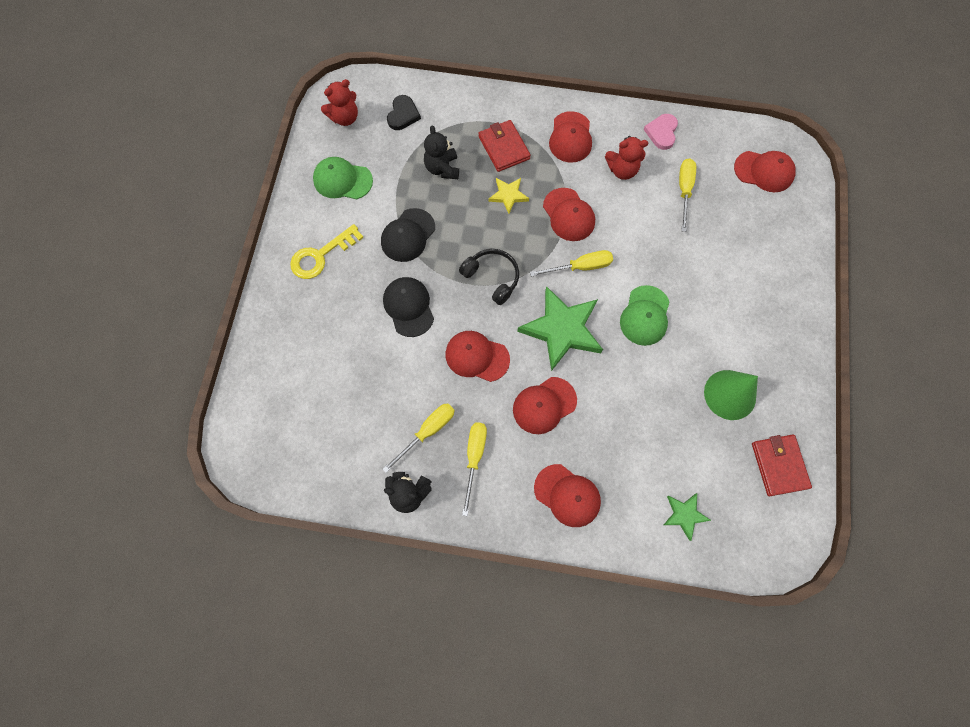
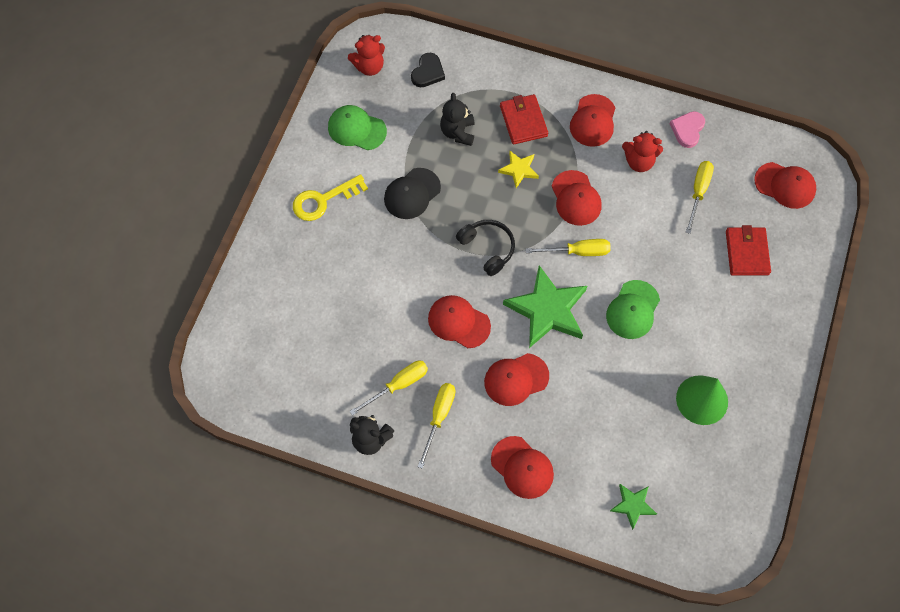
camera: 10 degrees right, 5 degrees down
black cap [383,277,434,337] -> none
red wallet [752,435,812,496] -> red wallet moved to [726,225,771,275]

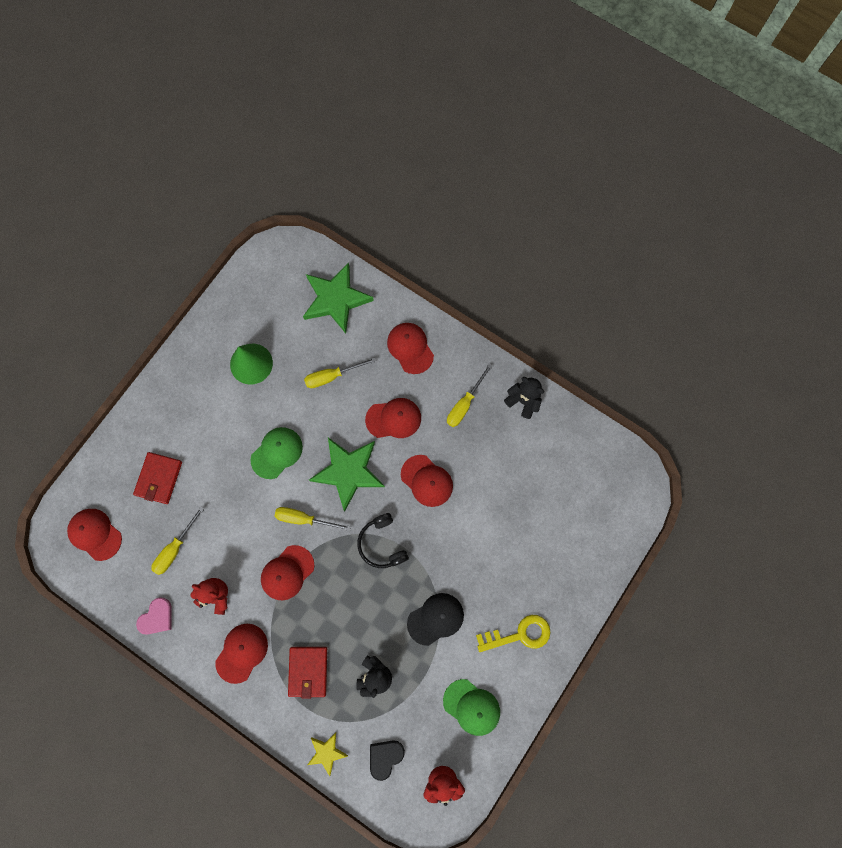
camera: 165 degrees left, 10 degrees up
yellow screwdriver [350,361,428,416] -> yellow screwdriver moved to [304,357,376,388]
yellow star [498,151,539,188] -> yellow star moved to [307,733,348,776]
red cap [552,170,602,226] -> red cap turned 135 degrees counterclockwise [261,545,314,600]
green star [610,484,657,530] -> green star [303,263,374,334], size x1.99

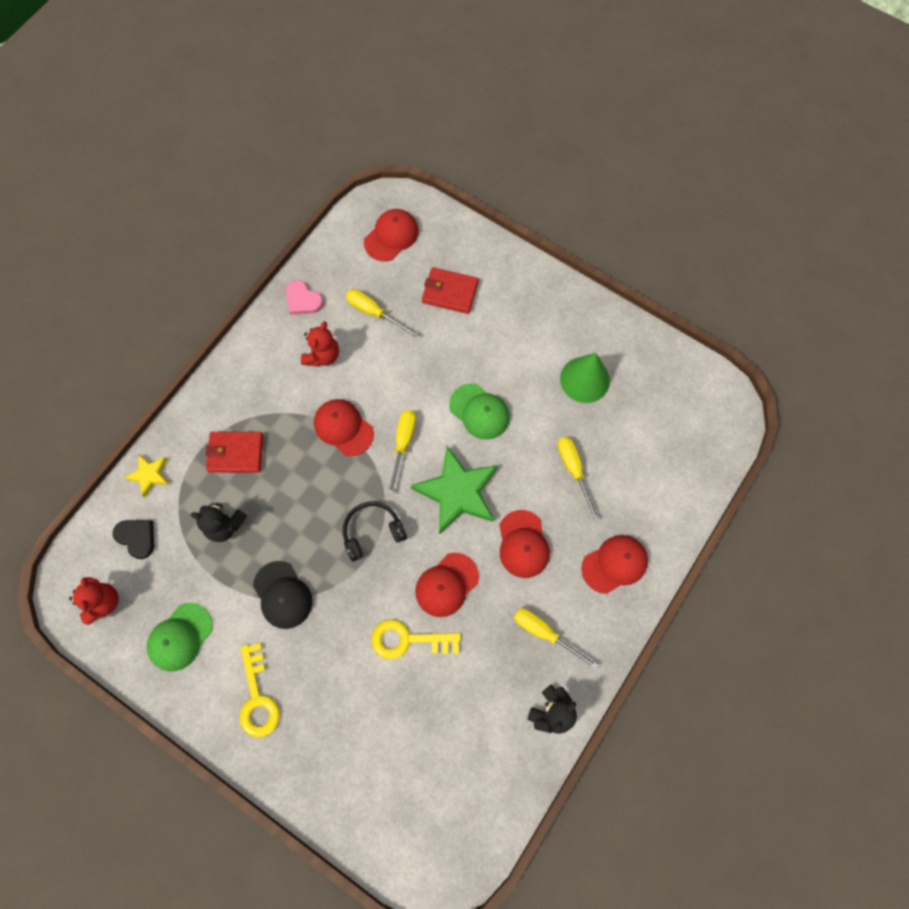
camera: 90 degrees right, 5 degrees down
red cap [215,624,268,684] -> none
green star [303,263,374,334] -> none
none -> yellow key [371,619,461,659]

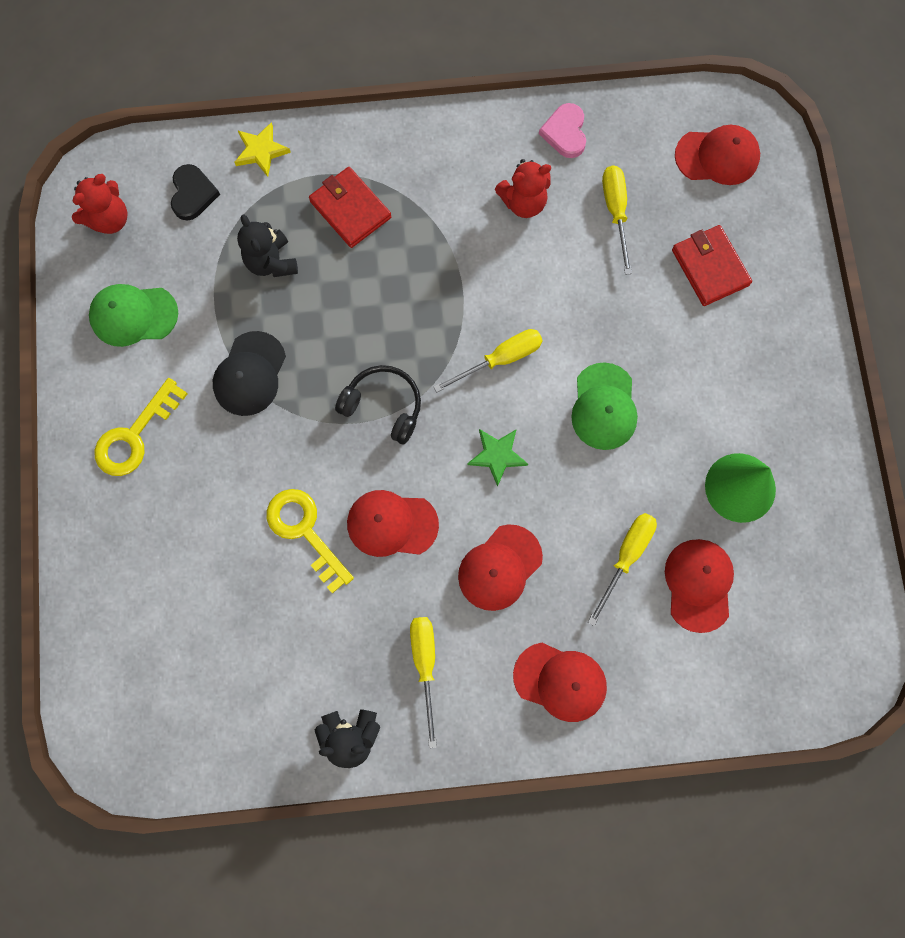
camera: 50 degrees right, 5 degrees up
red cap [314,399,374,456] -> red cap moved to [665,539,734,633]
green star [411,446,498,535] -> green star [467,429,528,487], size x0.50

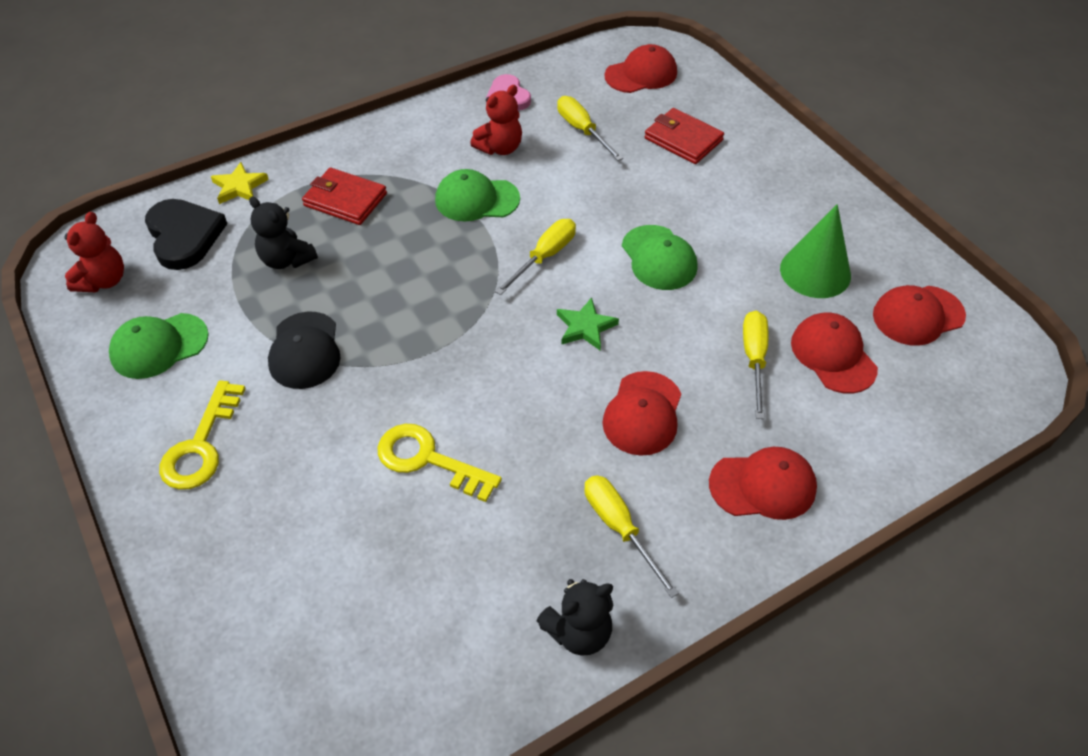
camera: 25 degrees left, 25 degrees down
black heart [171,164,220,220] -> black heart [145,199,227,270], size x1.55
black headphones [335,365,421,444] -> none
red cap [347,490,439,557] -> red cap moved to [873,285,966,346]
none -> green cap [435,169,520,222]

